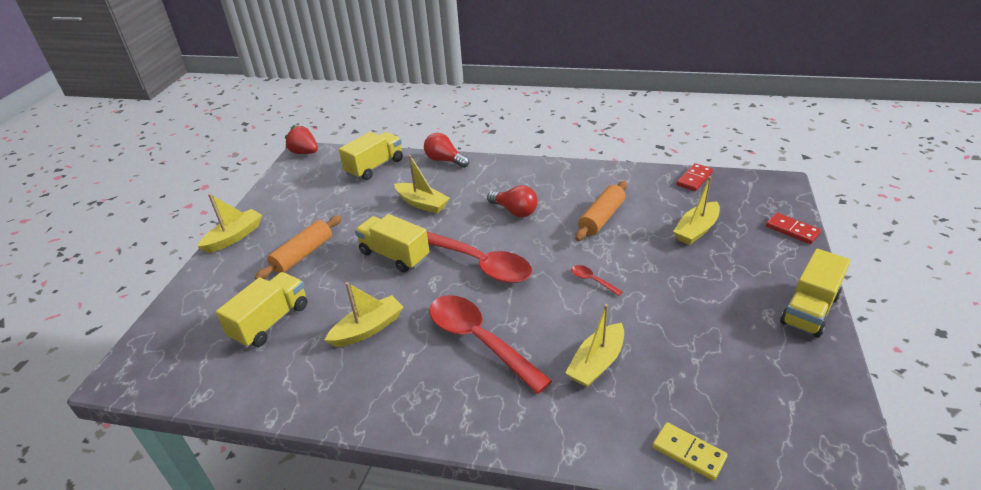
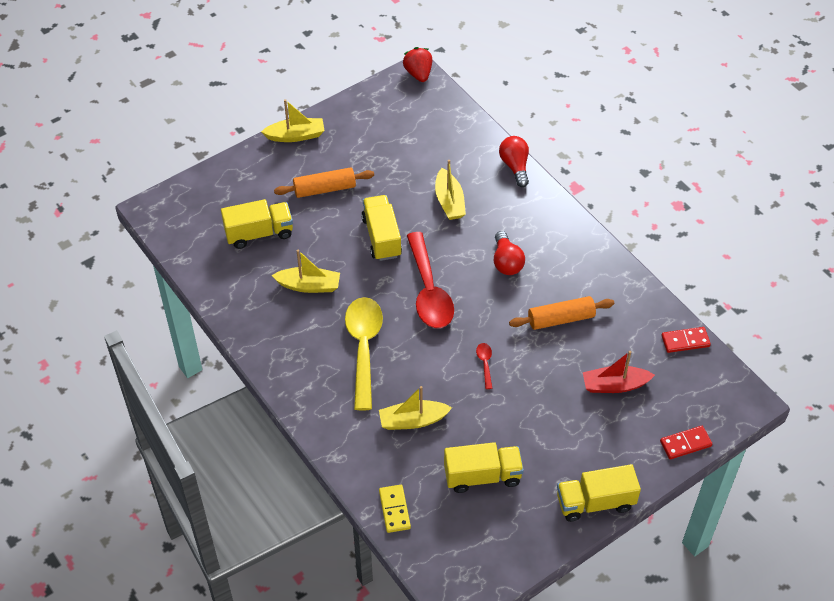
camera: 40 degrees right, 15 degrees up
yellow truck [339,132,403,180] -> yellow truck moved to [444,442,524,493]
red spoon [429,295,552,394] -> yellow spoon [345,297,383,410]
yellow boat [673,176,720,245] -> red boat [583,351,655,393]
red domino [766,213,821,244] -> red domino turned 75 degrees clockwise [660,426,712,459]

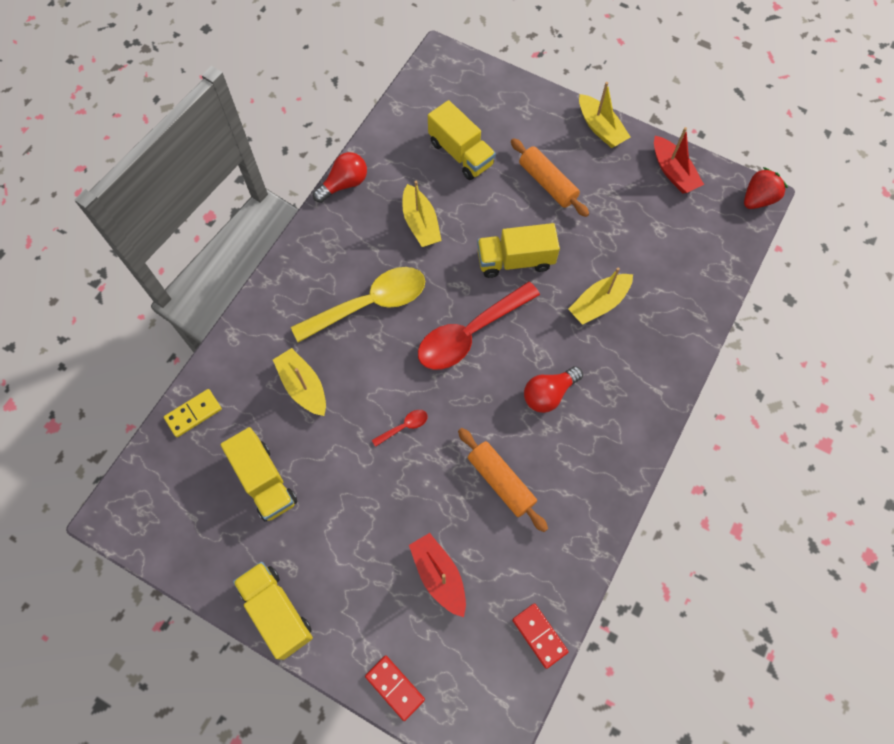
camera: 65 degrees right, 15 degrees up
yellow truck [361,195,402,261] -> yellow truck turned 150 degrees counterclockwise [477,223,560,278]
red light bulb [499,136,529,187] -> red light bulb moved to [313,152,367,203]
none -> red boat [654,127,704,194]

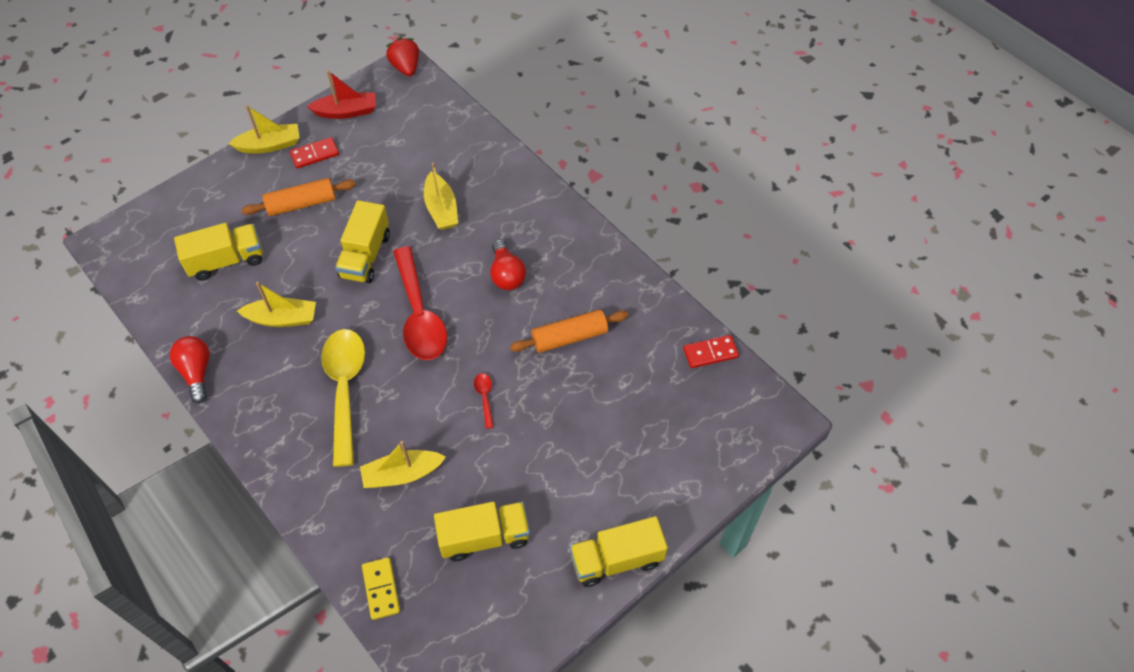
camera: 70 degrees left, 10 degrees down
red domino [365,656,425,721] -> red domino moved to [290,137,339,169]
red boat [409,533,466,617] -> none

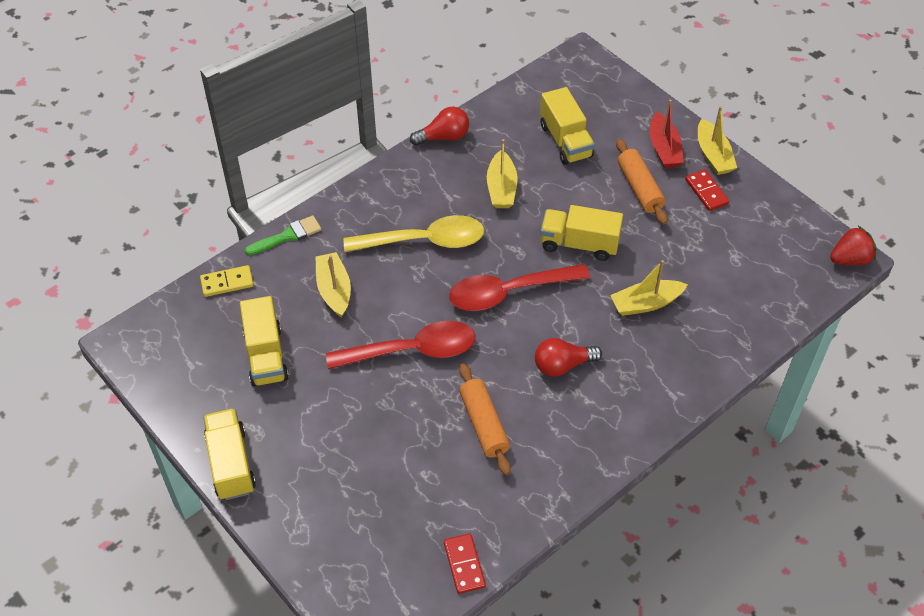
camera: 90 degrees right, 5 degrees down
red boat [307,70,376,119] -> red boat moved to [650,99,684,168]
red spoon [474,373,494,429] -> red spoon [326,321,475,369], size x2.46
none -> green brush [245,215,322,255]

